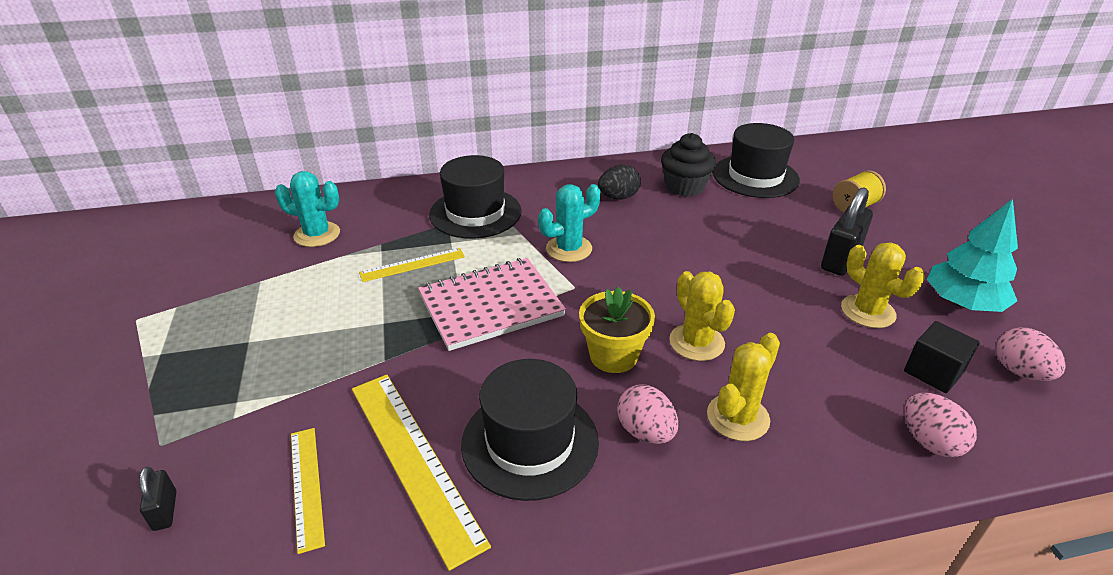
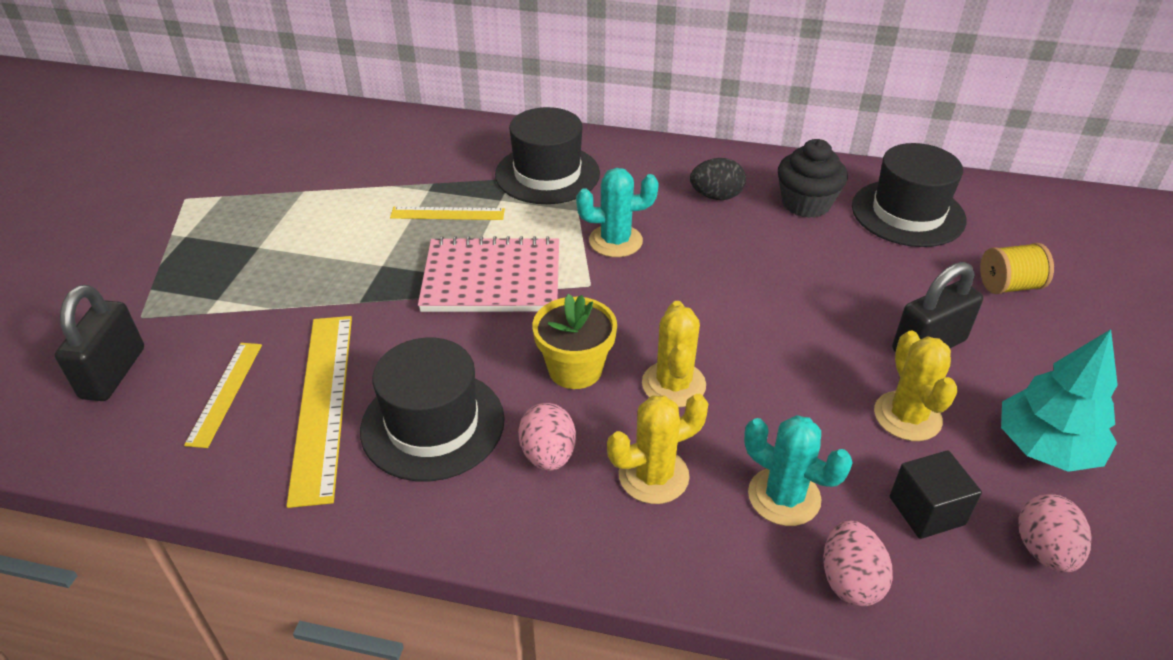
camera: 25 degrees right, 5 degrees up
black padlock [139,467,176,531] -> black padlock [55,285,144,401], size x1.95
turquoise cactus [275,171,340,247] -> turquoise cactus moved to [744,415,852,526]

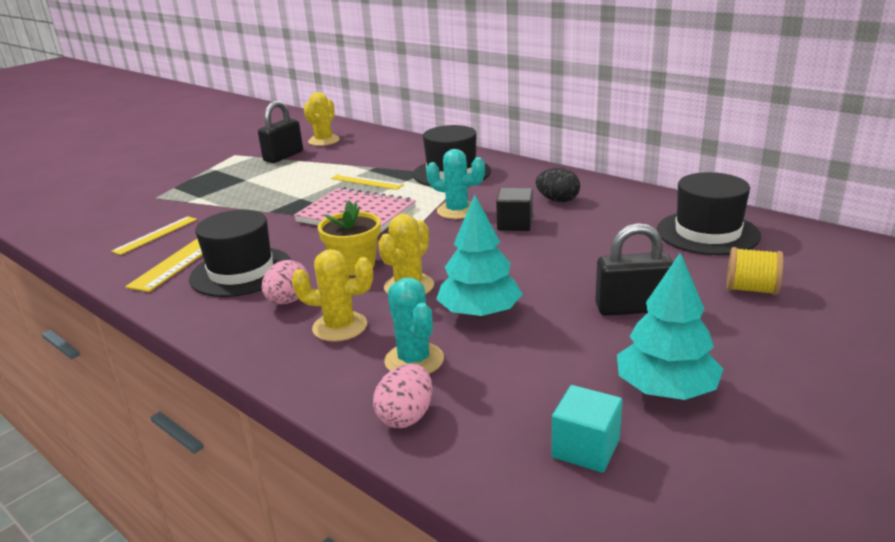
camera: 30 degrees right, 15 degrees down
black padlock [55,285,144,401] -> black padlock moved to [258,101,303,163]
black cupcake [778,139,848,218] -> none
yellow cactus [874,331,958,441] -> yellow cactus moved to [304,92,340,146]
black cube [889,450,982,539] -> black cube moved to [496,188,533,231]
pink egg [1019,494,1092,573] -> turquoise cube [551,385,622,473]
none -> turquoise tree [436,195,523,318]

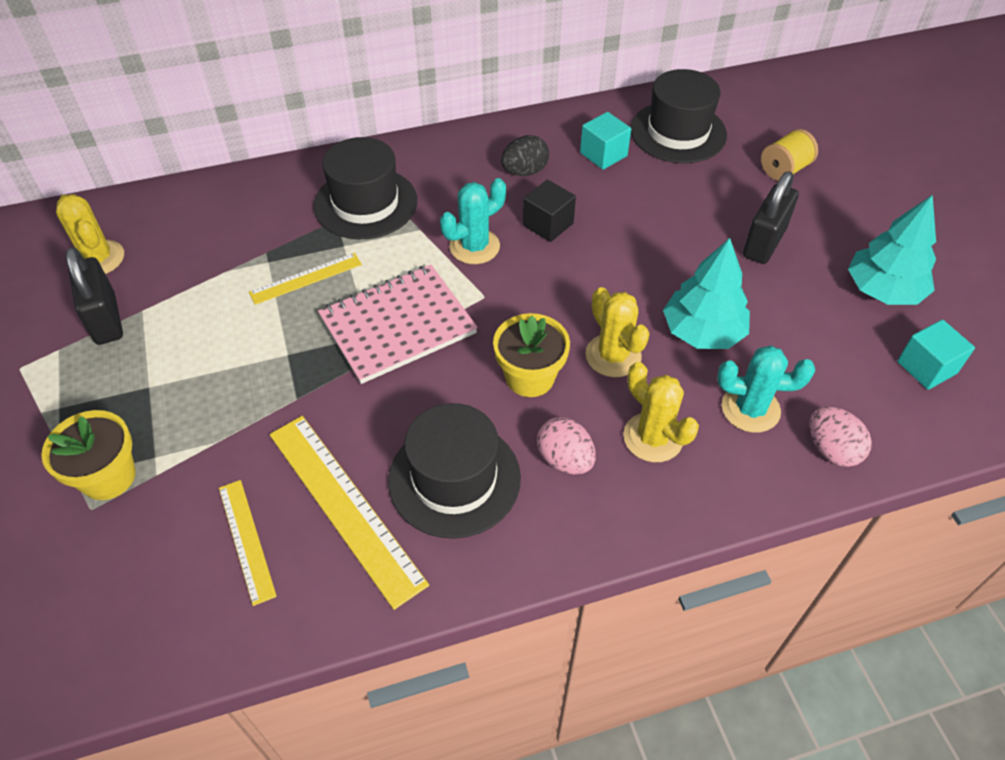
camera: 60 degrees left, 25 degrees up
yellow cactus [292,249,373,342] -> yellow cactus turned 75 degrees counterclockwise [623,362,699,462]
none -> yellow flower pot [41,410,136,500]
none -> turquoise cube [580,112,631,170]

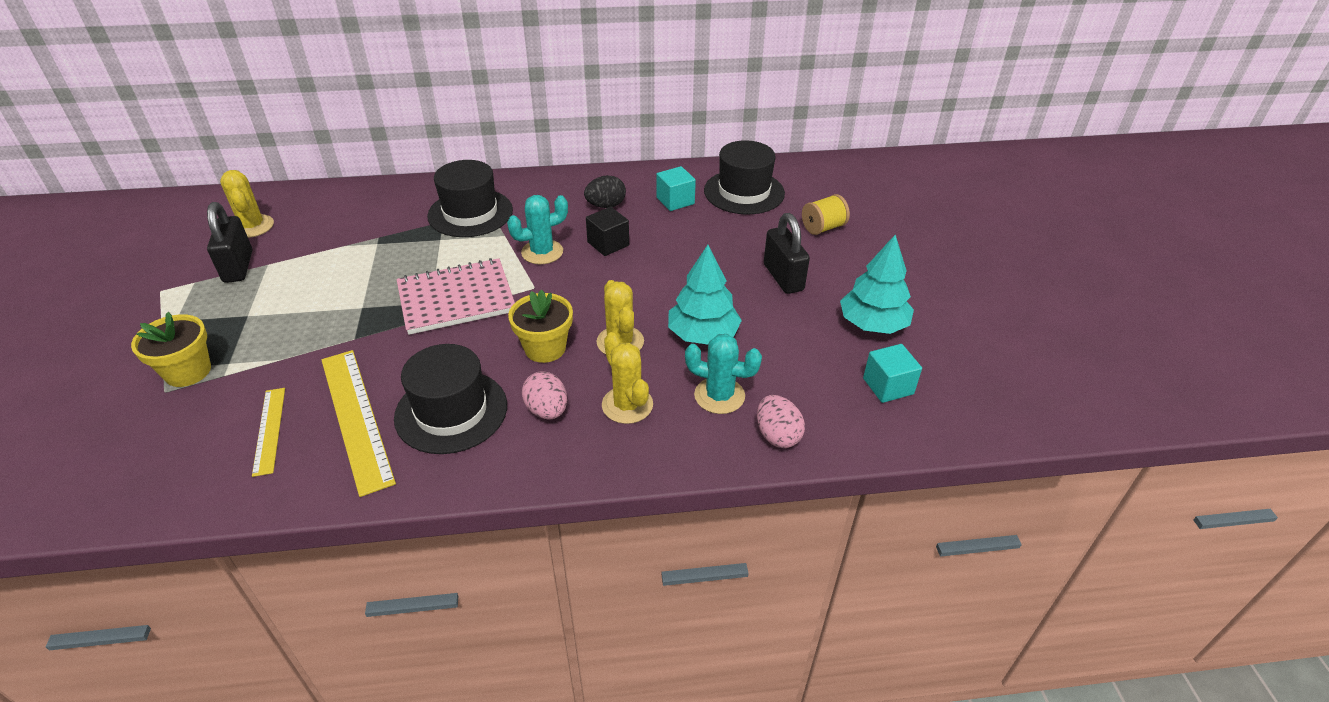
camera: 10 degrees right, 10 degrees down
yellow ruler [249,253,362,305] -> none
black padlock [743,171,799,264] -> black padlock turned 60 degrees counterclockwise [764,213,810,294]

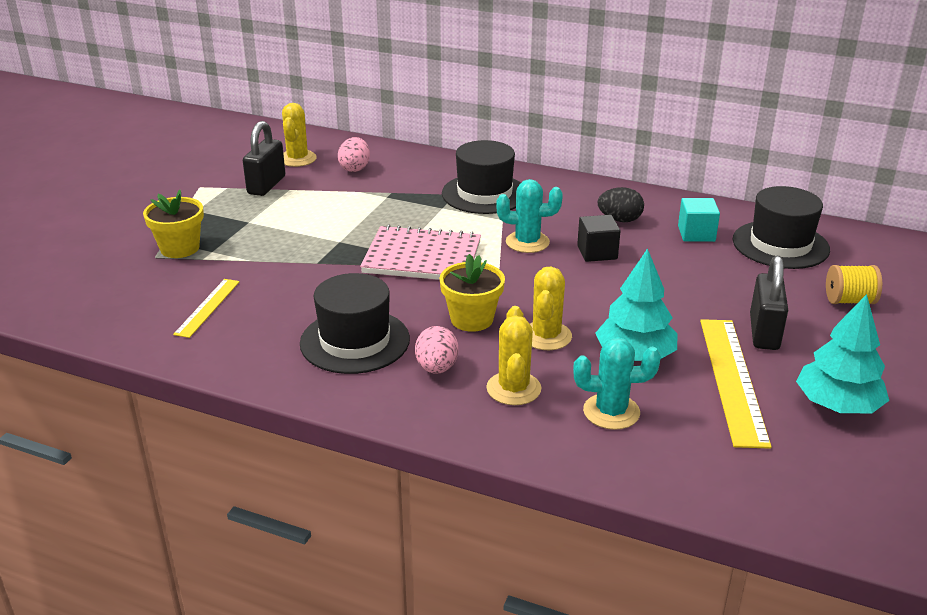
camera: 30 degrees right, 10 degrees down
yellow ruler [322,350,396,497] -> yellow ruler moved to [700,319,772,449]
turquoise cactus [685,334,762,414] -> turquoise cactus turned 45 degrees counterclockwise [573,337,661,430]
pink egg [757,395,805,448] -> pink egg moved to [338,137,370,172]
turquoise cube [863,344,922,403] -> none

